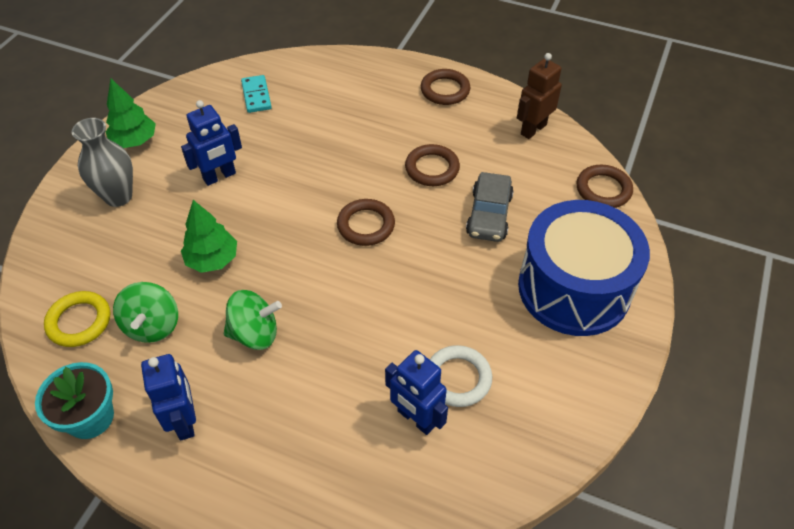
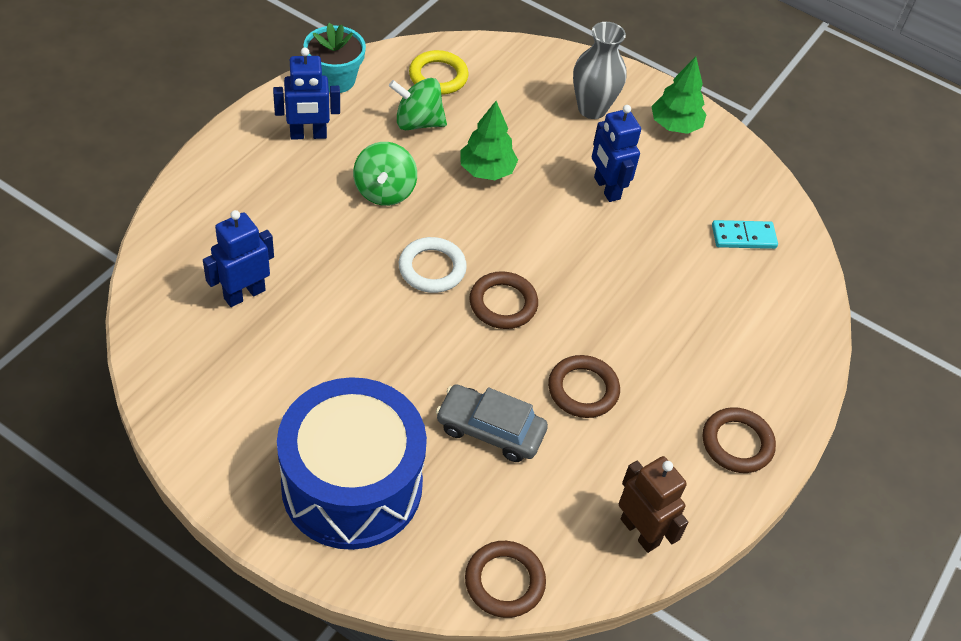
camera: 95 degrees right, 0 degrees up
white ring [430,345,492,407] -> white ring moved to [399,237,467,293]

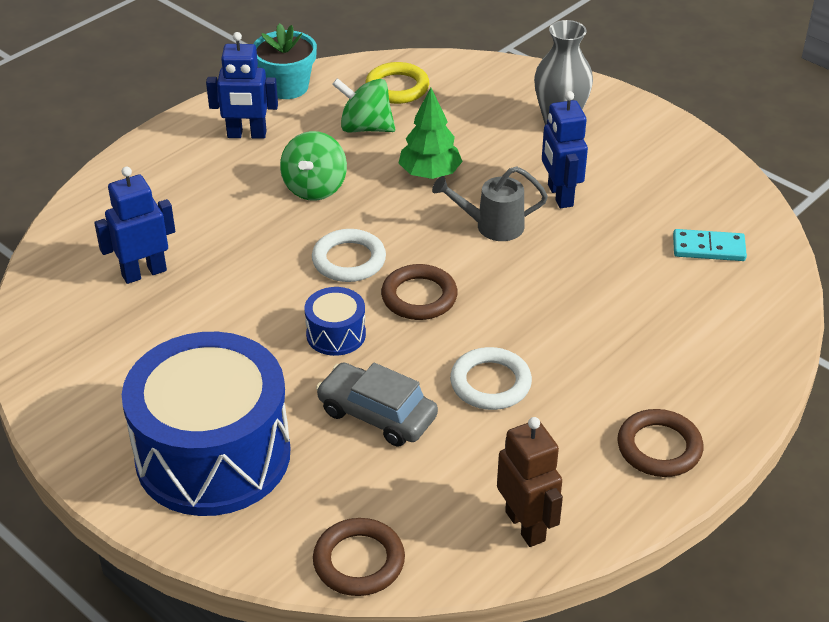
camera: 15 degrees right, 10 degrees down
brown ring [548,355,620,418] -> white ring [450,347,532,410]
green tree [651,57,707,134] -> none
none -> blue drum [304,287,366,356]
none -> grey watering can [432,166,548,241]

